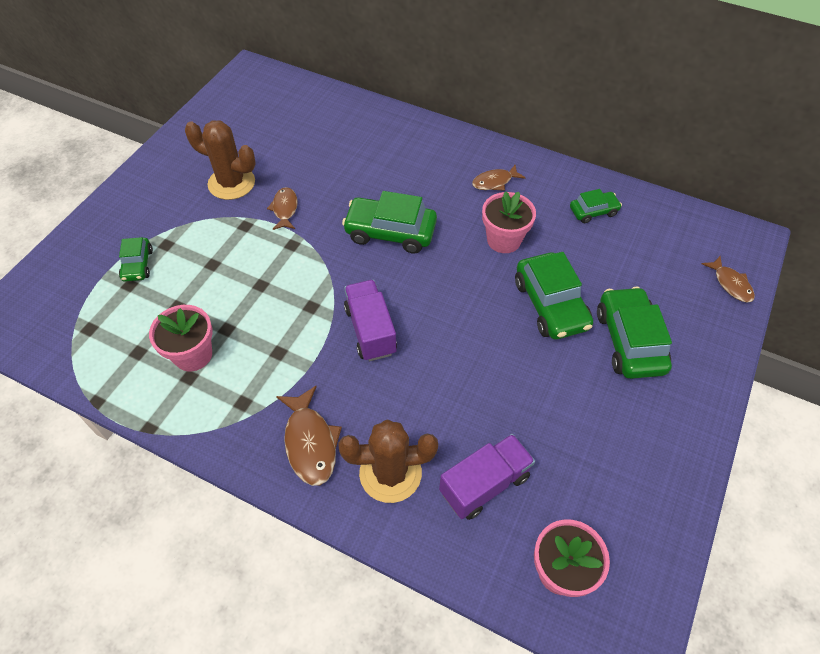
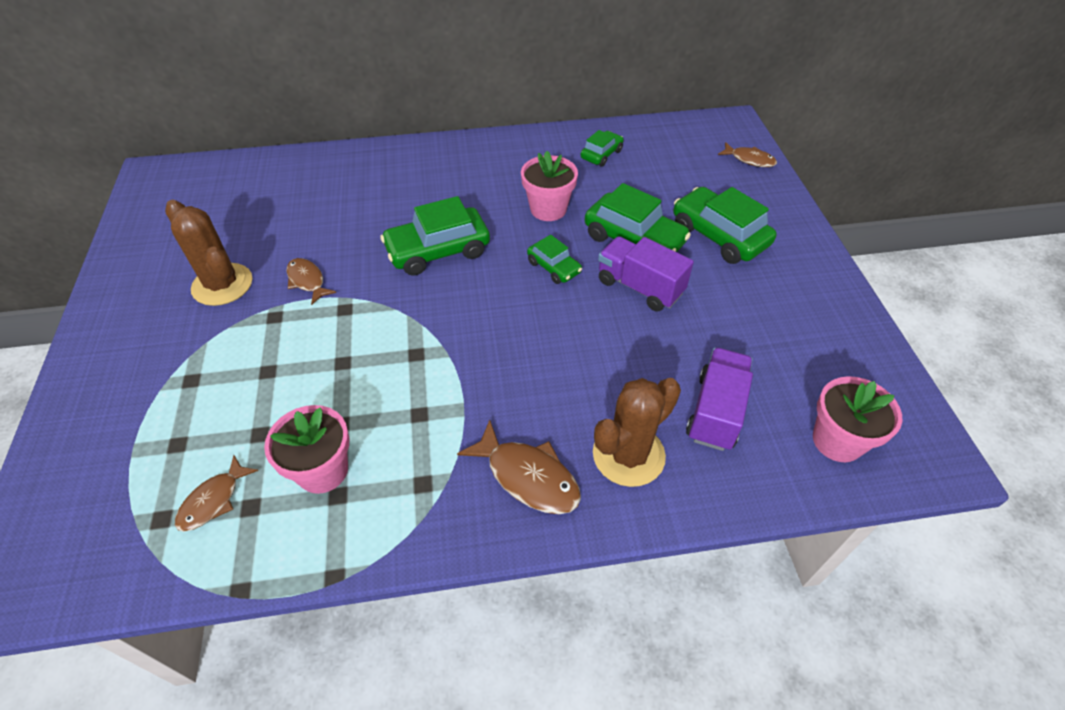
camera: 35 degrees left, 5 degrees down
green car [119,237,153,282] -> green car moved to [527,235,582,284]
brown cactus [185,120,256,200] -> brown cactus turned 60 degrees clockwise [165,200,252,306]
purple truck [344,280,397,361] -> purple truck moved to [598,236,694,311]
brown fish [472,165,525,191] -> brown fish moved to [175,455,258,532]

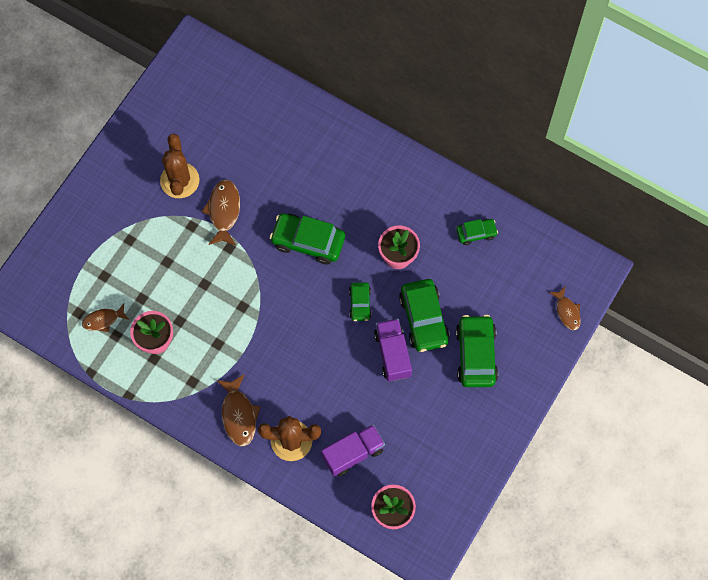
camera: 40 degrees right, 20 degrees up
brown fish [286,258,336,305] -> brown fish [202,180,240,245], size x1.54

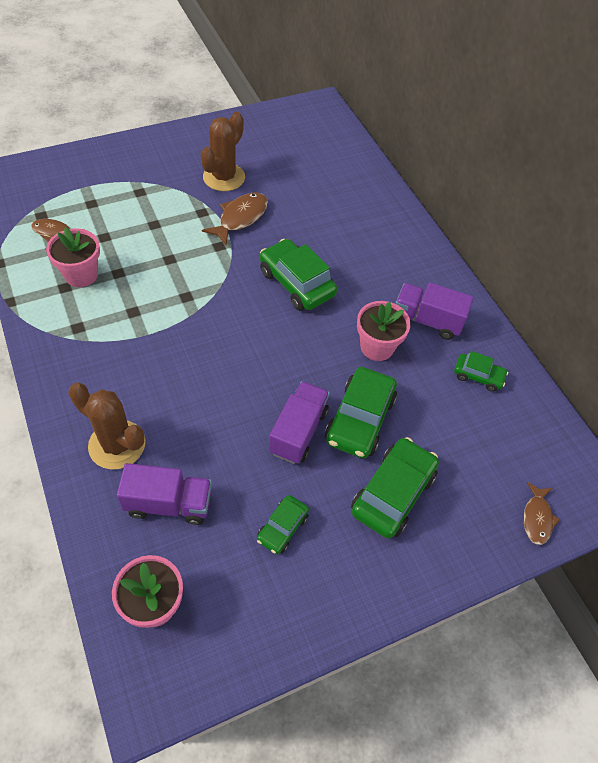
camera: 30 degrees right, 15 degrees down
brown fish [216,374,261,446] -> none
green car [349,282,372,321] -> green car moved to [257,495,309,554]
none -> purple truck [395,282,474,340]

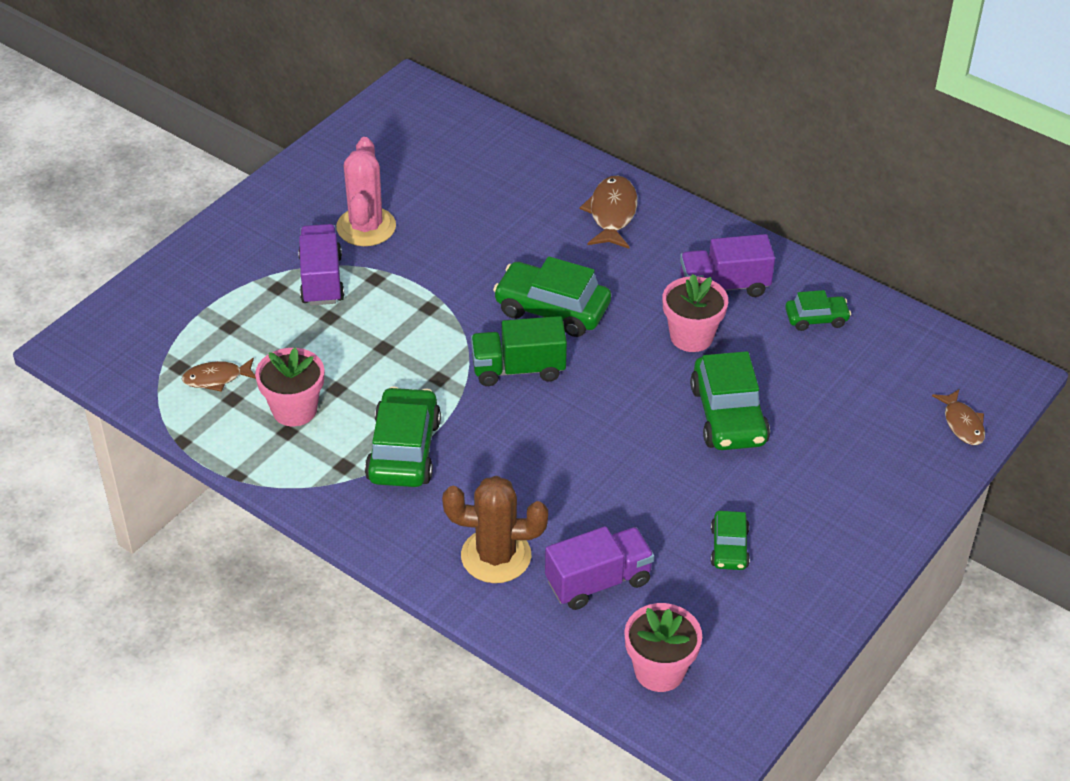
camera: 25 degrees left, 10 degrees down
brown cactus [201,112,245,191] -> pink cactus [336,137,396,246]
brown fish [202,193,268,245] -> brown fish moved to [580,175,638,249]
purple truck [269,381,330,464] -> purple truck moved to [298,224,344,305]
green car [351,437,439,539] -> green car moved to [365,386,441,487]
none -> green truck [471,316,567,386]

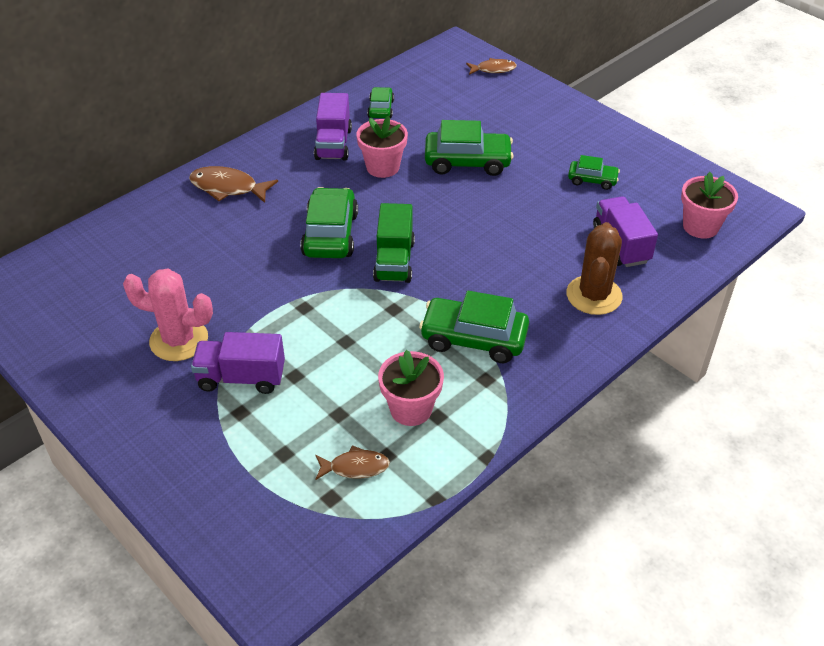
camera: 80 degrees left, 0 degrees up
brown fish [182,358,256,392] -> brown fish turned 90 degrees counterclockwise [315,445,390,480]
green car [493,256,611,337] -> green car turned 150 degrees clockwise [300,187,358,258]

